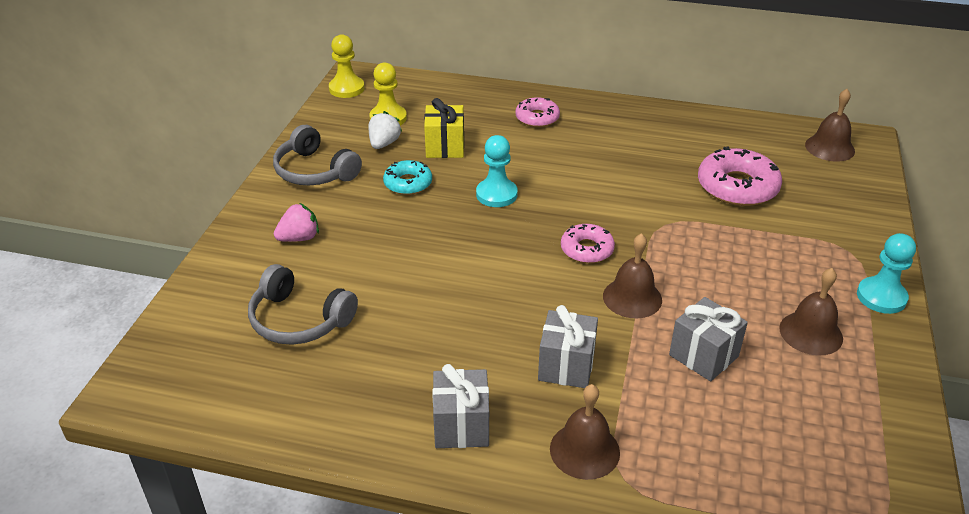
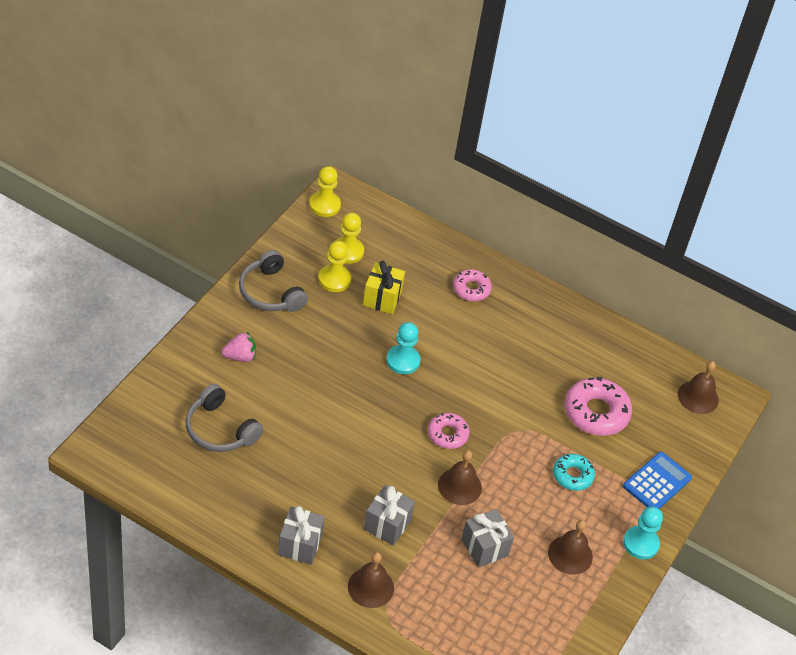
camera: 10 degrees right, 10 degrees up
white strawberry [369,111,402,149] -> yellow pawn [318,241,351,292]
turquoise donut [383,160,432,195] -> turquoise donut moved to [553,454,595,491]
none -> blue calculator [623,452,692,509]

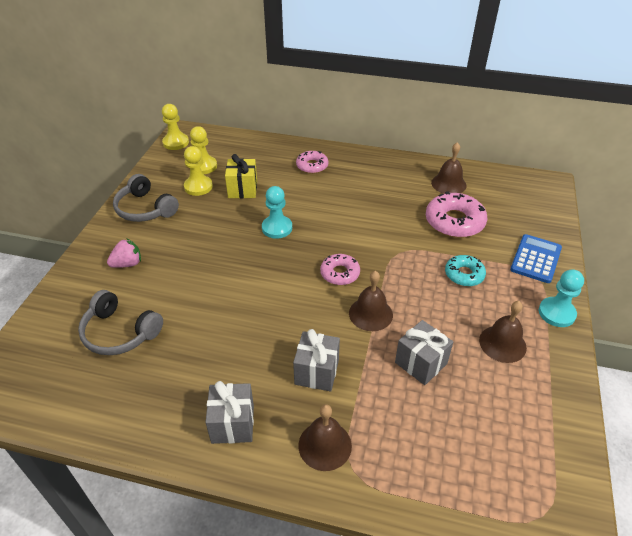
camera: 10 degrees left, 5 degrees down
brown bell [678,361,719,414] -> brown bell moved to [431,142,466,194]

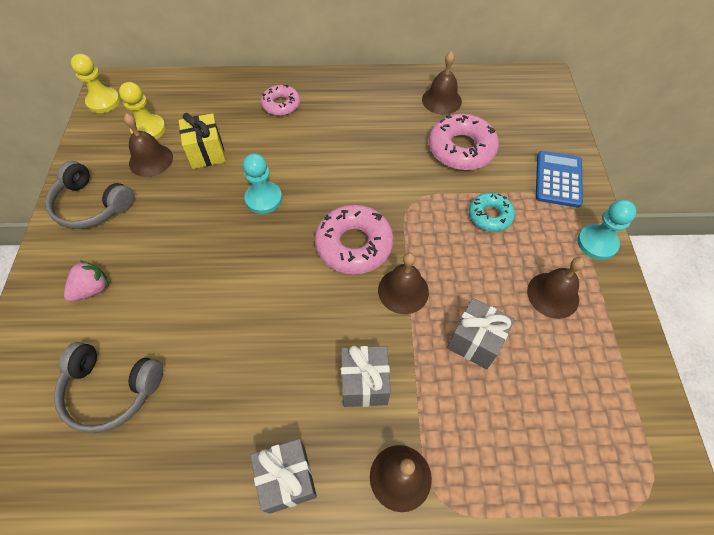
camera: 15 degrees left, 15 degrees up
yellow pawn [184,146,213,196] -> brown bell [124,113,173,177]
pink donut [320,254,360,285] -> pink donut [315,205,394,274], size x1.66

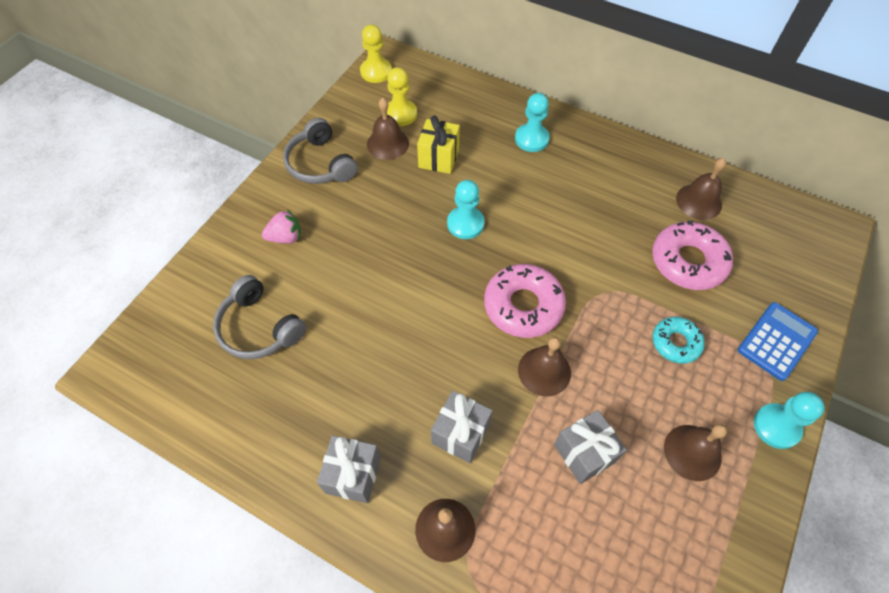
camera: 30 degrees right, 0 degrees up
pink donut [261,85,300,116] -> turquoise pawn [515,93,550,152]

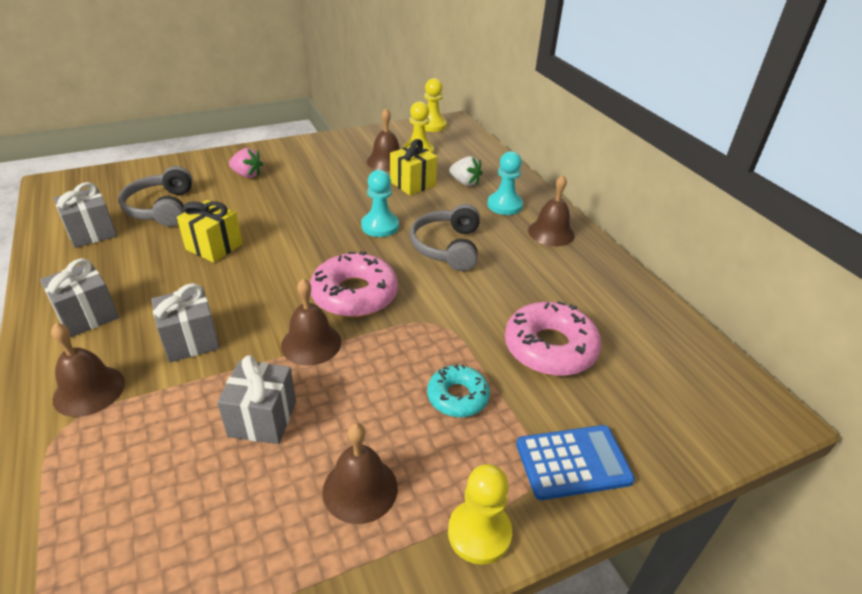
camera: 35 degrees right, 20 degrees down
grey headphones [283,118,358,184] -> grey headphones moved to [410,204,480,271]
brown bell [676,158,726,220] -> brown bell moved to [528,175,575,246]
turquoise pawn [754,392,825,449] -> yellow pawn [448,464,512,565]
none -> grey gift [54,182,117,248]
none -> yellow gift [177,200,242,263]
none -> white strawberry [449,156,483,186]

